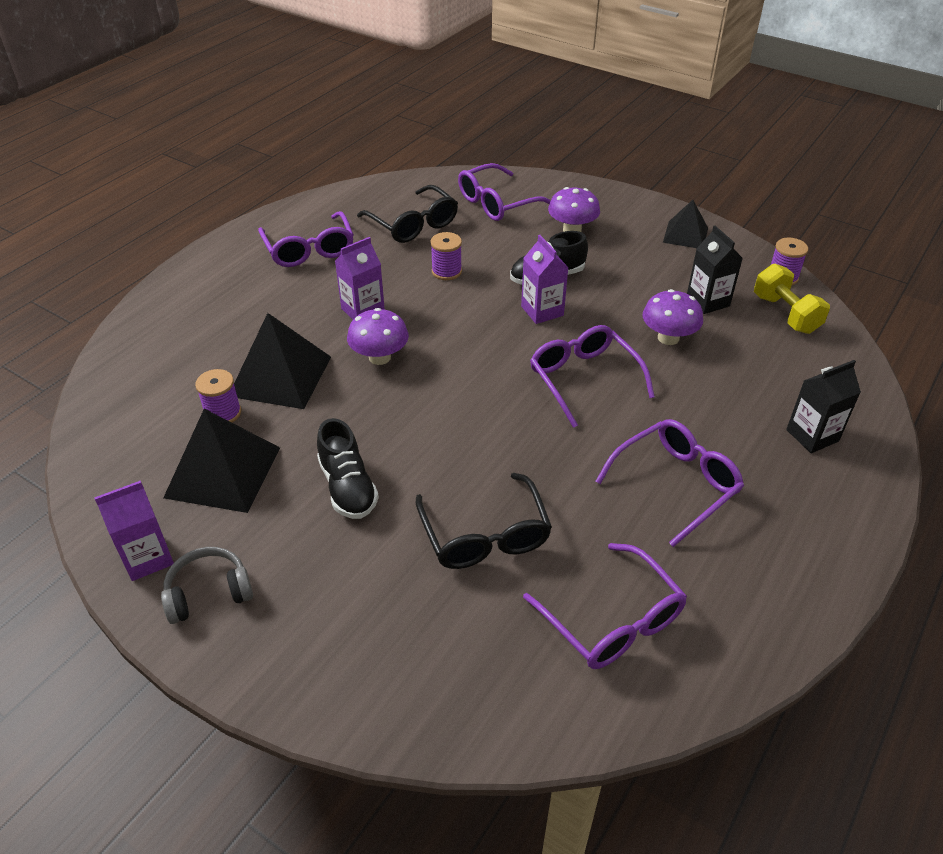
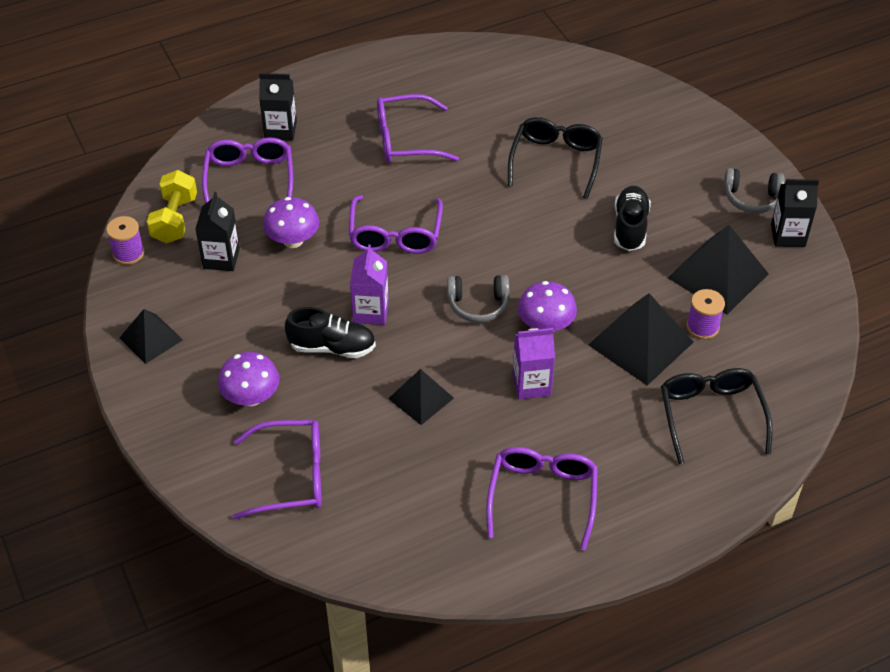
camera: 150 degrees left, 5 degrees up
purple carton [94,481,174,581] -> black carton [771,179,819,247]
black glasses [357,185,458,243] -> black glasses moved to [661,368,773,464]
purple spool [431,232,462,280] -> black pyramid [388,369,454,425]
purple glasses [523,543,687,669] -> purple glasses moved to [202,138,293,204]
none -> grey headphones [447,275,509,323]

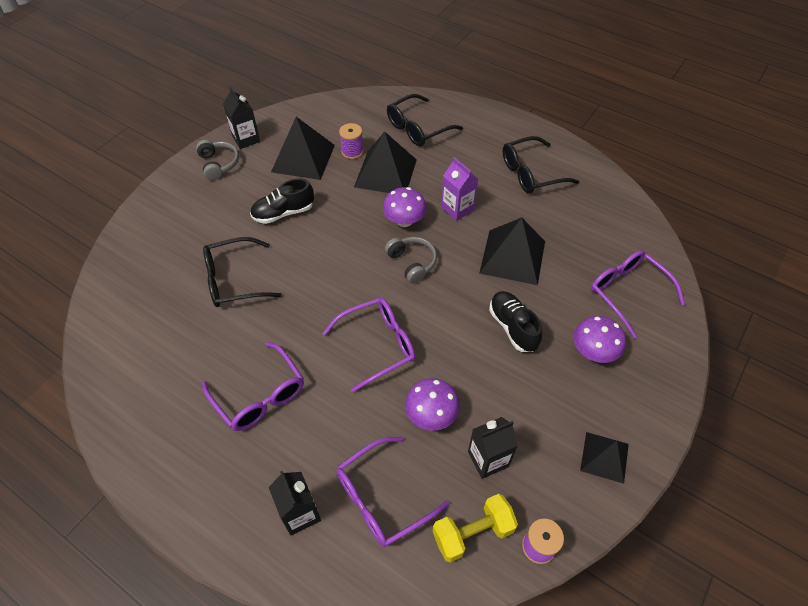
camera: 120 degrees left, 5 degrees up
purple carton [350,245,389,325] -> none
black pyramid [388,369,454,425] -> black pyramid [479,218,545,285], size x1.65
purple glasses [486,447,598,551] -> black glasses [503,136,579,193]

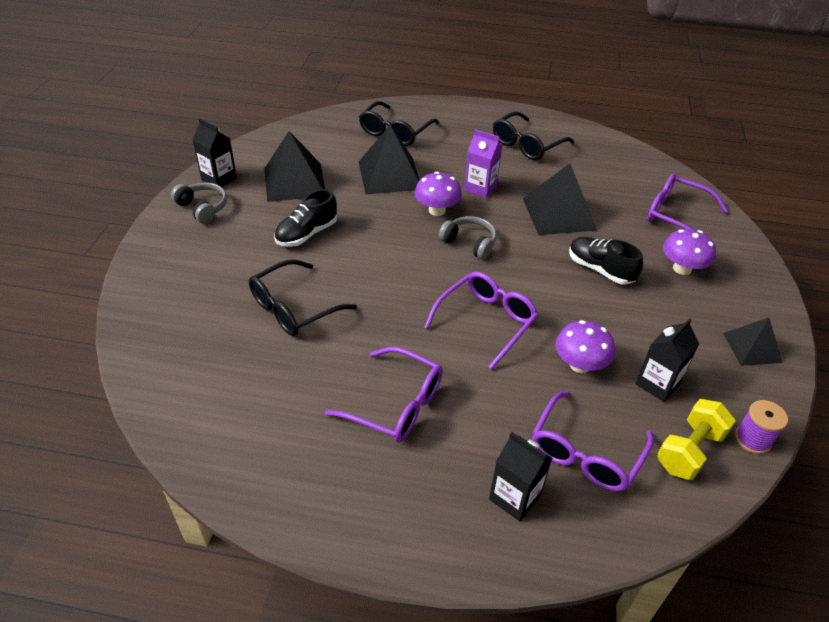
camera: 25 degrees left, 10 degrees down
purple spool [339,123,364,159] -> none

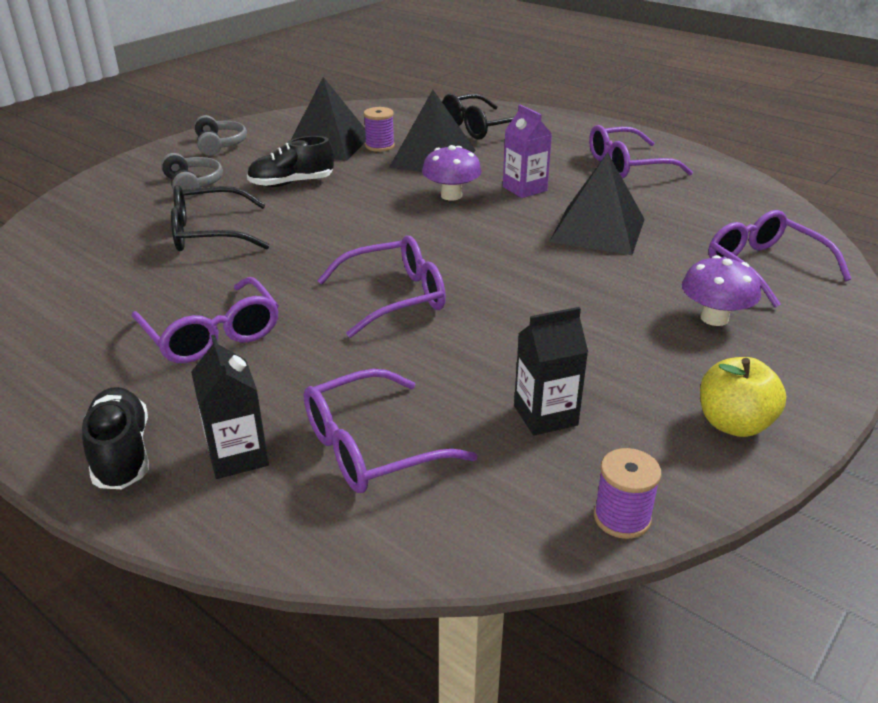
camera: 30 degrees right, 10 degrees down
black carton [192,118,237,187] -> none
grey headphones [439,216,497,260] -> grey headphones moved to [161,153,223,198]
black glasses [493,112,575,160] -> purple glasses [589,125,693,179]
purple mushroom [555,320,615,373] -> none
black shoe [569,237,643,285] -> black shoe moved to [82,387,149,489]
yellow dumbbell [657,399,736,480] -> none
black pyramid [723,318,782,366] -> yellow apple [700,357,786,437]
none -> purple spool [364,107,395,152]

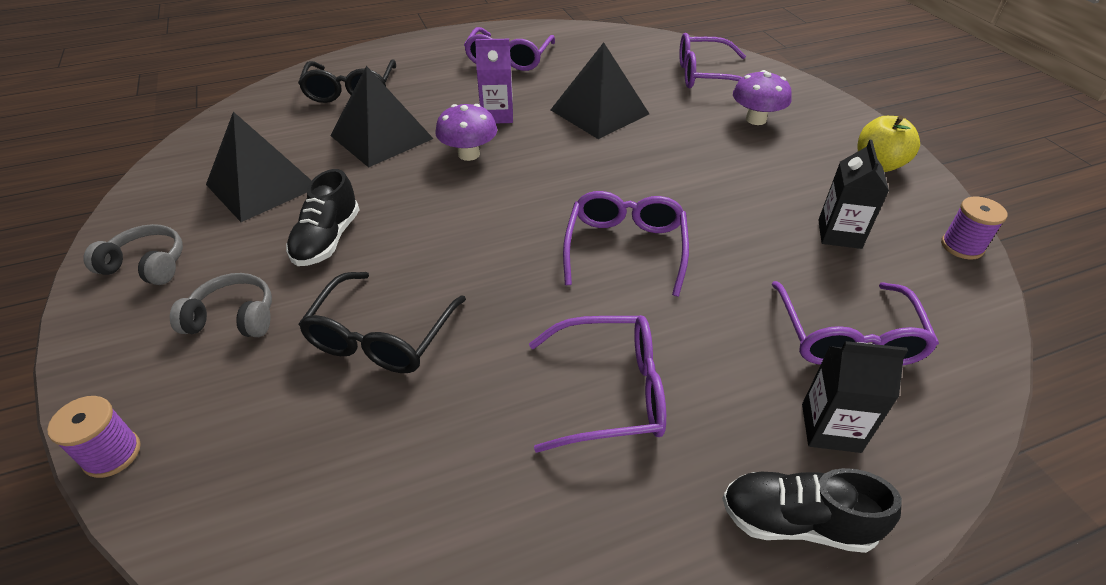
camera: 60 degrees left, 10 degrees up
purple spool [364,107,395,152] -> purple spool moved to [47,396,141,478]

